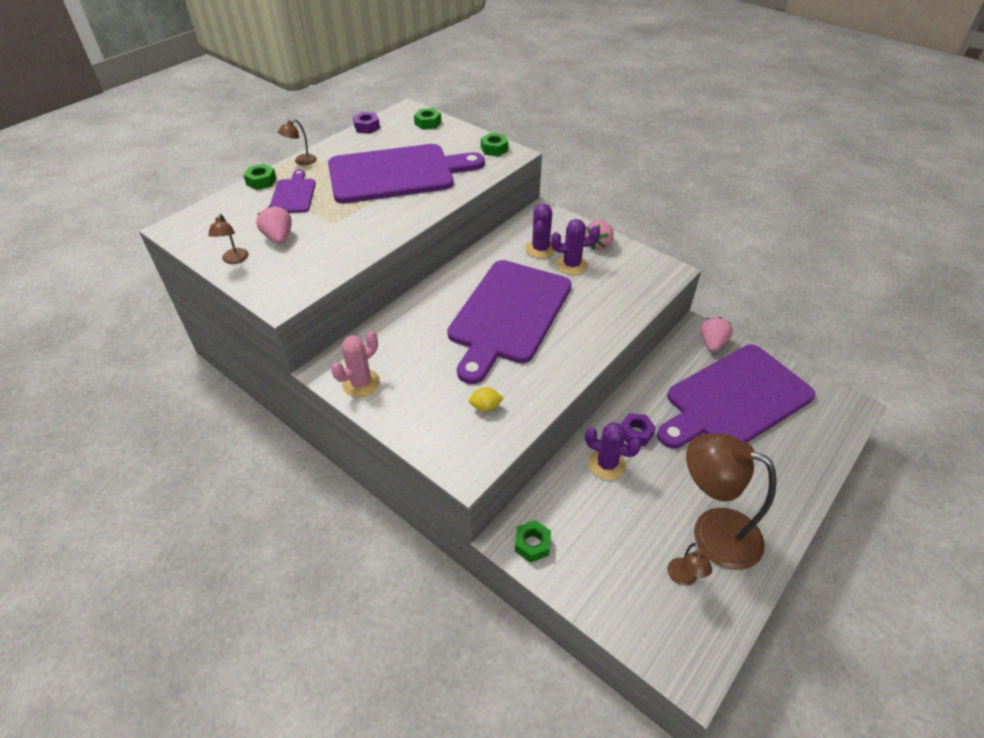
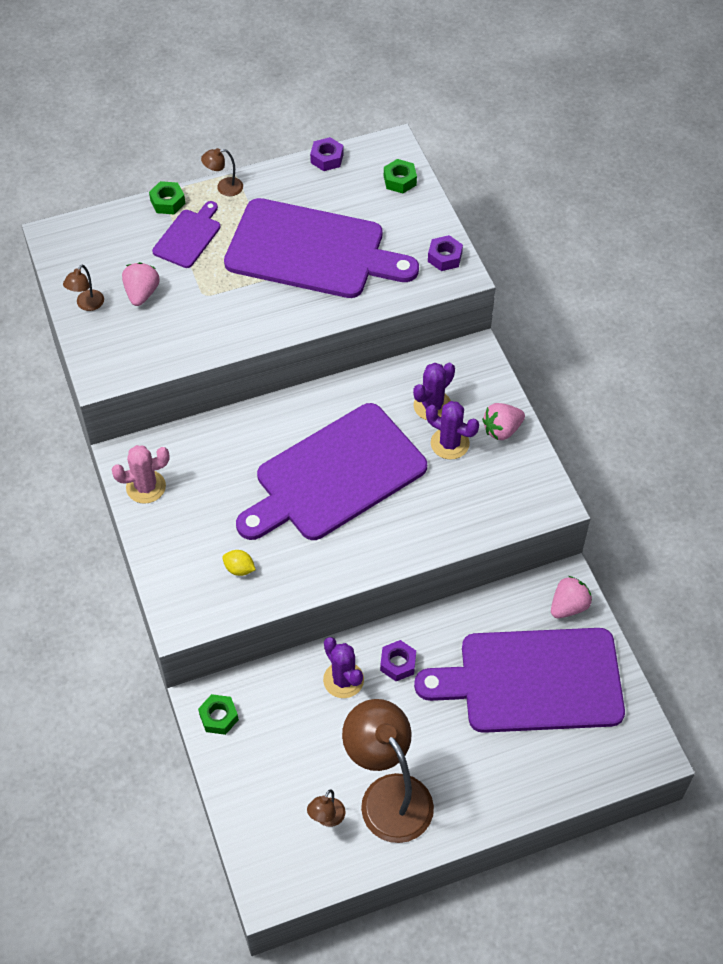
camera: 30 degrees right, 10 degrees up
green nut [481,133,509,156] -> purple nut [428,235,463,271]

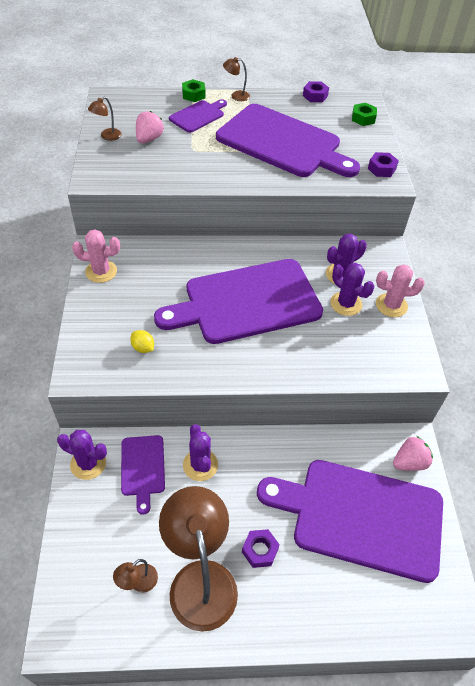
camera: 15 degrees right, 5 degrees down
green nut [198,694,239,735] -> purple cactus [57,430,107,480]
purple nut [380,640,416,681] -> purple nut moved to [242,529,280,568]
pink strawberry [482,403,525,440] -> pink cactus [376,264,425,317]
none -> purple cutting board [121,435,165,515]

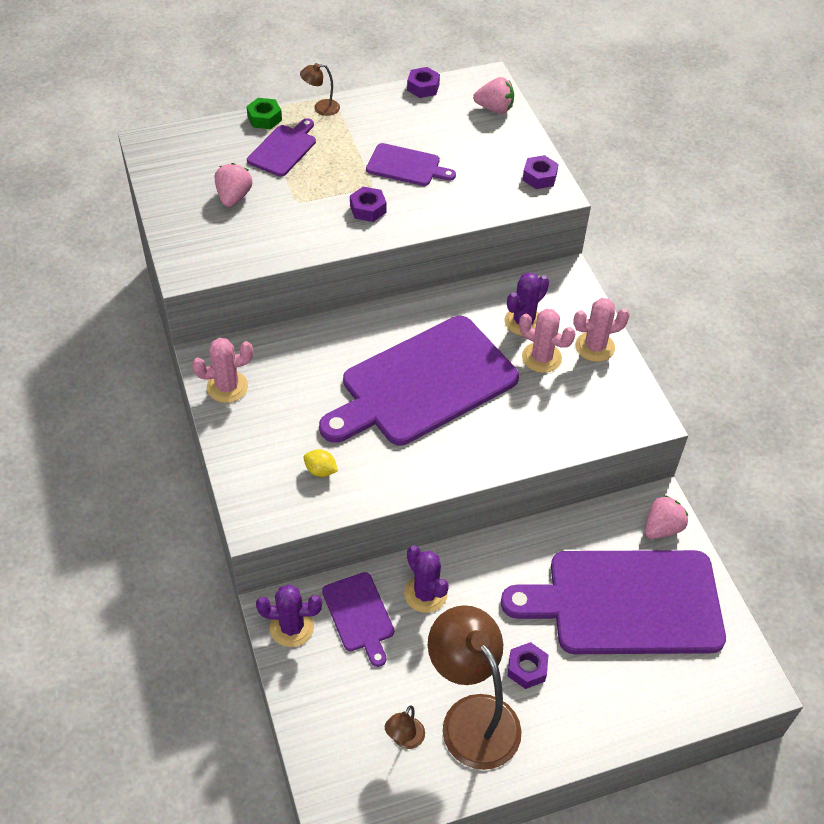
camera: 15 degrees left, 0 degrees up
brown lamp [88,97,122,141] -> none
purple cutting board [216,104,360,177] -> purple cutting board [366,143,456,186], size x0.46
purple cactus [330,263,374,316] -> pink cactus [519,309,575,373]
green nut [352,103,377,126] -> pink strawberry [473,77,514,114]
none -> purple nut [350,187,387,222]

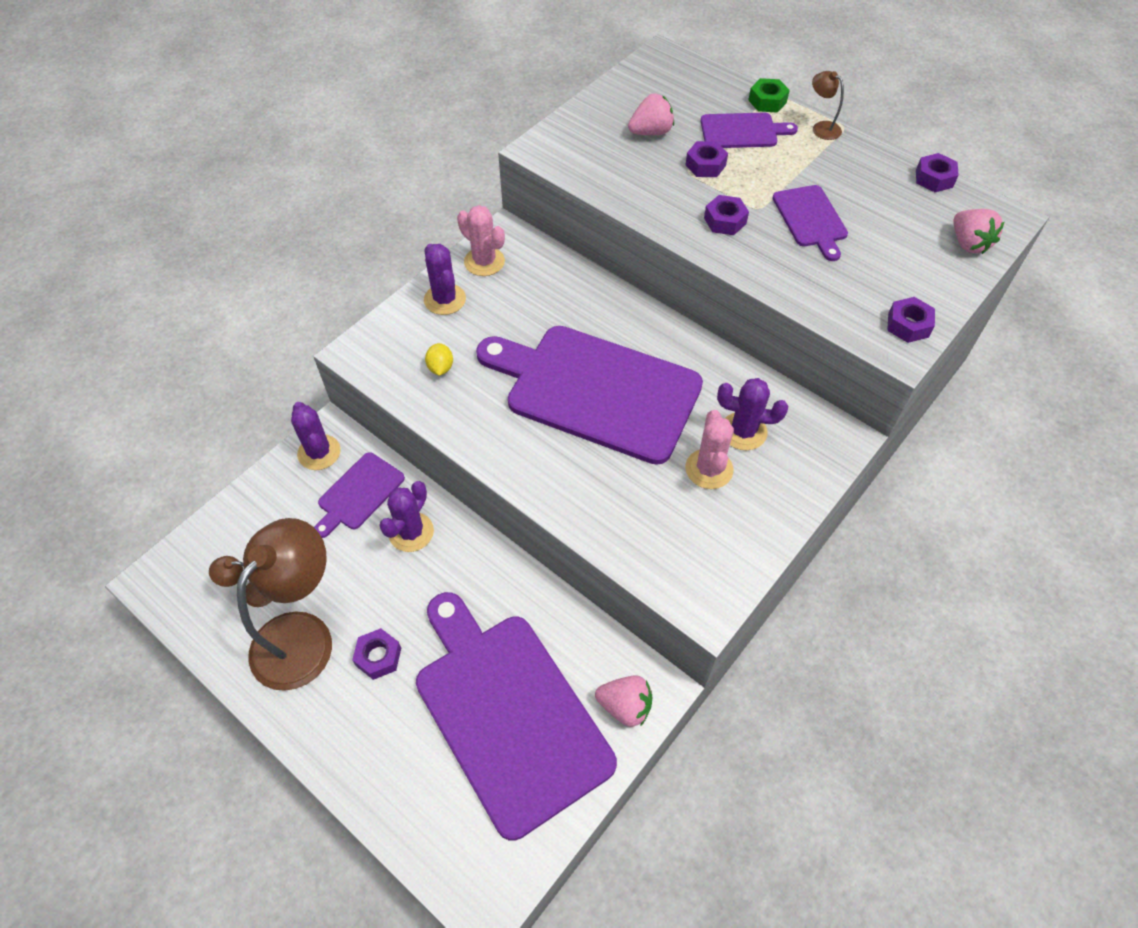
camera: 60 degrees right, 5 degrees up
pink cactus [573,298,630,362] -> none
none -> purple cactus [424,244,466,315]
none -> purple nut [685,141,728,177]

